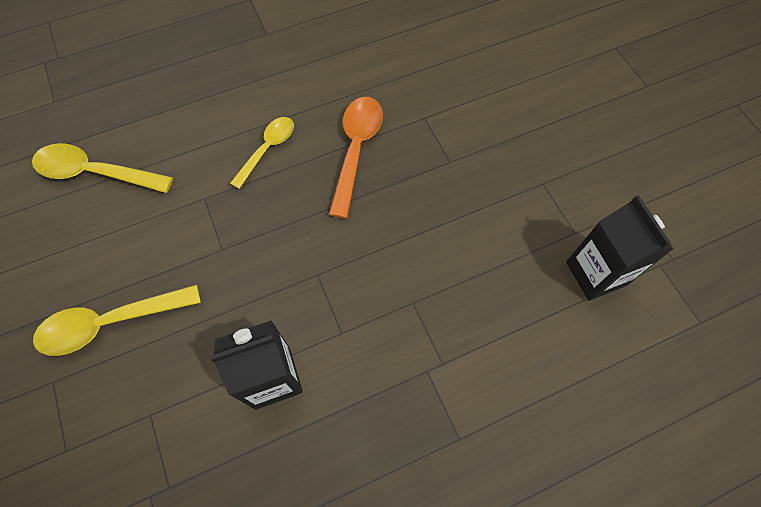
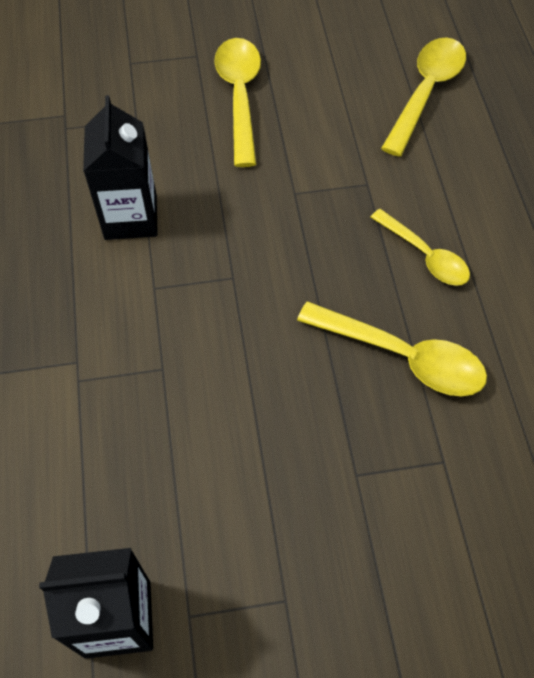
camera: 105 degrees right, 5 degrees down
orange spoon [329,97,383,218] -> yellow spoon [297,301,487,396]

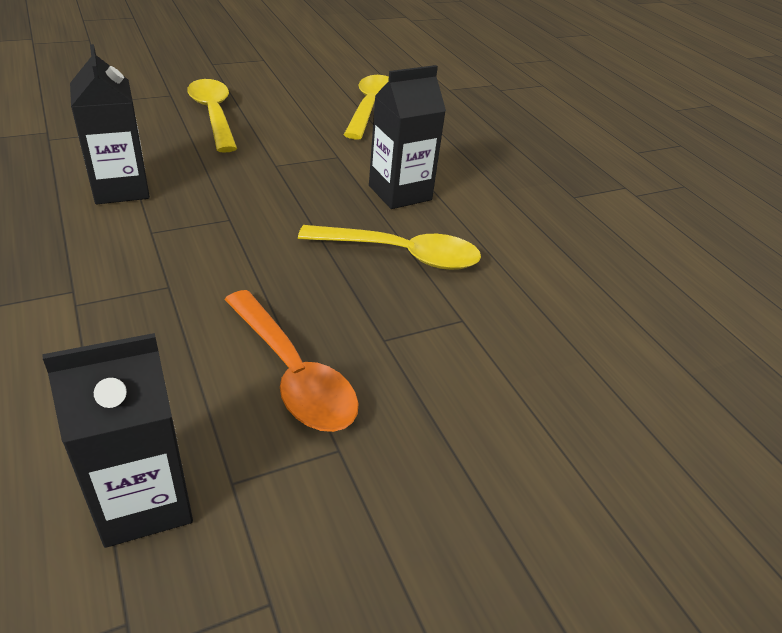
camera: 20 degrees left, 20 degrees down
yellow spoon [371,209,470,286] -> black carton [369,65,446,209]
none -> orange spoon [224,290,359,432]

